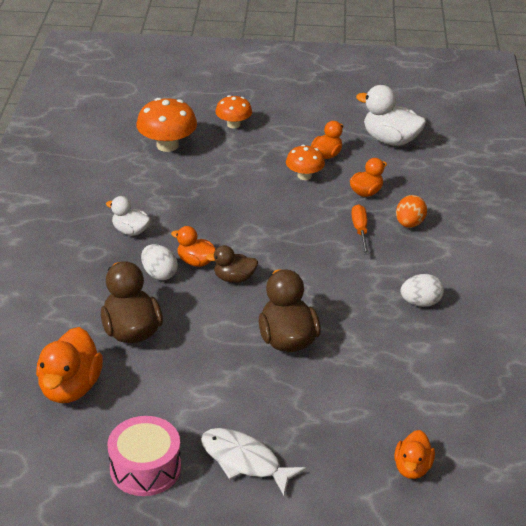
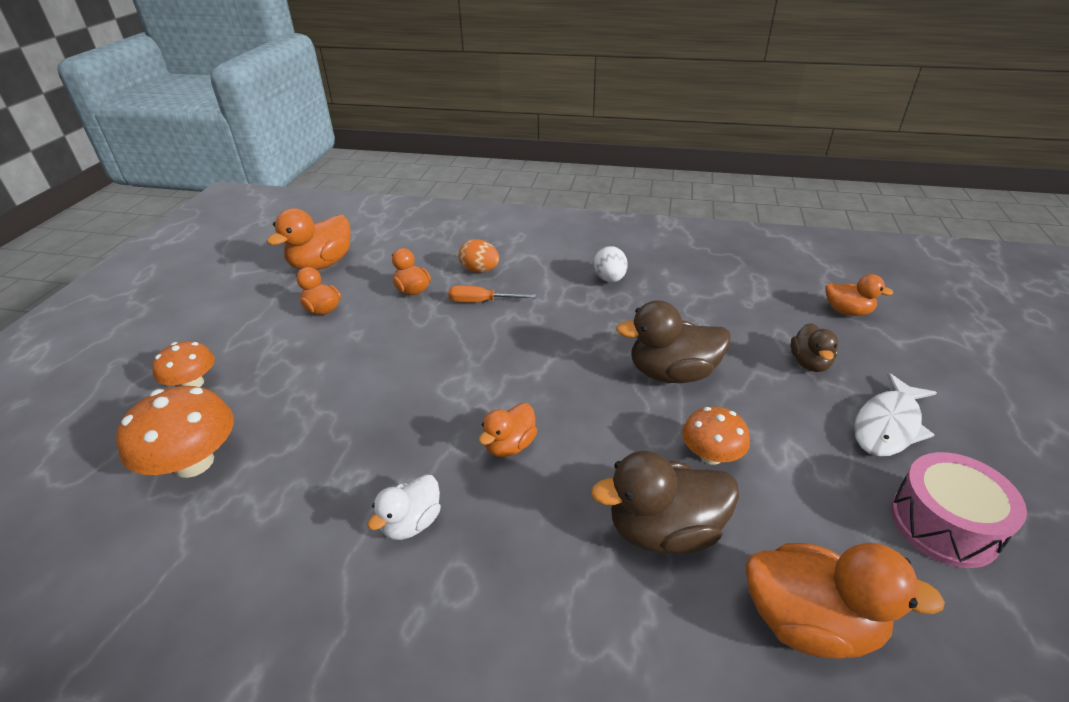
camera: 80 degrees left, 0 degrees up
white egg [141,244,178,280] -> none
brown duck [206,245,258,283] -> brown duck moved to [790,323,838,372]
orange mushroom [286,145,325,180] -> orange mushroom moved to [682,407,750,465]
white duck [356,85,426,146] -> orange duck [267,208,350,270]

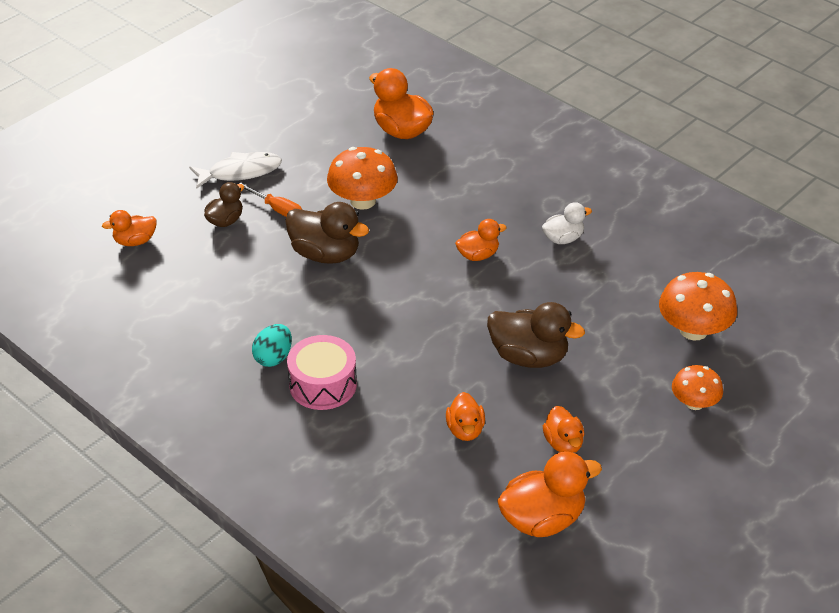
camera: 150 degrees left, 5 degrees up
orange screwdriver [448,285,536,303] -> orange screwdriver moved to [239,183,302,217]
orange egg [458,239,499,273] -> none
brown duck [591,451,739,554] -> brown duck moved to [487,302,585,368]
white egg [593,246,628,282] -> turquoise egg [252,324,292,367]
orange mushroom [682,407,750,465] -> orange mushroom [327,147,398,210], size x1.59
orange duck [826,274,894,316] -> orange duck turned 75 degrees counterclockwise [102,210,157,246]
pink drum [891,452,1027,568] -> pink drum moved to [287,335,357,410]

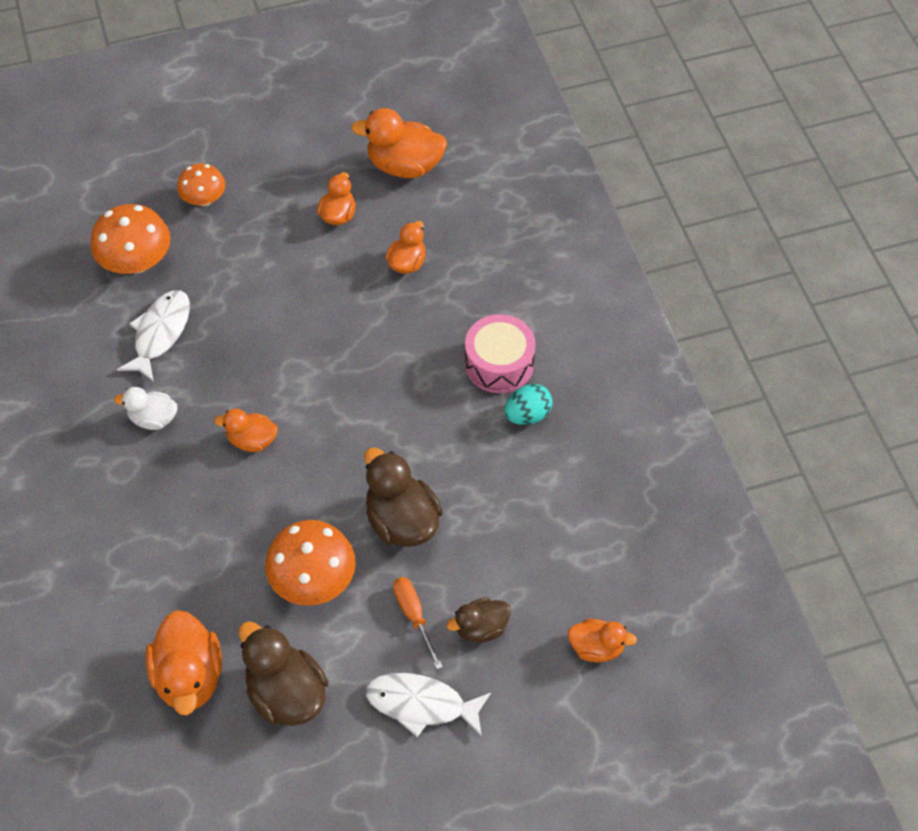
camera: 150 degrees left, 15 degrees up
brown duck [487,302,585,368] -> brown duck moved to [239,621,328,726]
none -> white fish [117,290,190,382]

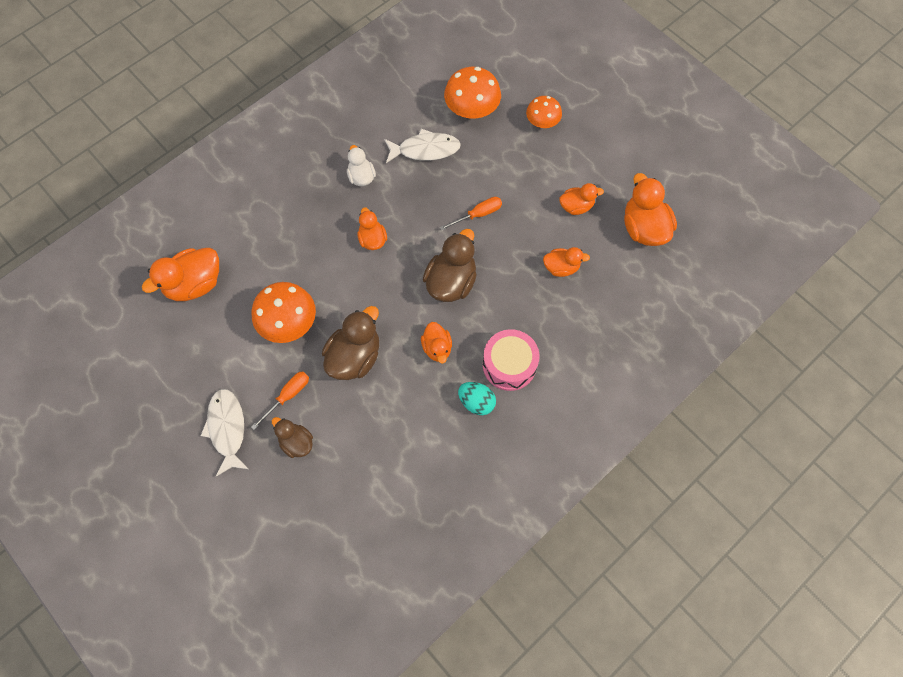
camera: 65 degrees right, 10 degrees up
brown duck [239,621,328,726] -> brown duck moved to [423,229,477,302]
orange duck [568,619,637,663] -> orange duck moved to [421,322,452,363]
none -> orange screwdriver [440,197,502,231]

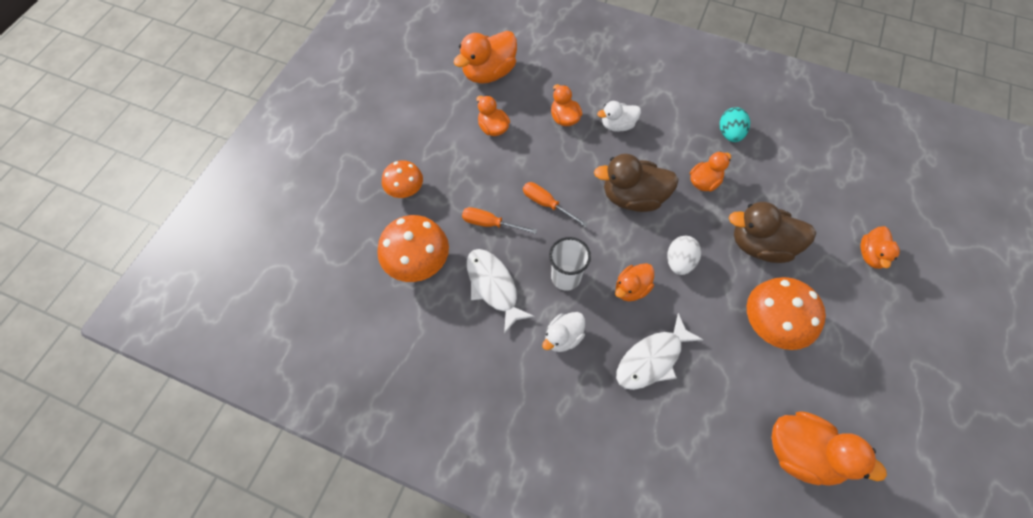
camera: 115 degrees left, 5 degrees down
white fish [200,389,248,477] -> white fish moved to [616,313,704,390]
orange screwdriver [251,371,309,430] -> orange screwdriver moved to [462,207,537,234]
brown duck [272,417,313,458] -> orange duck [860,226,900,269]
pink drum [483,329,540,391] -> none
none -> white cup [549,237,591,291]
none -> white duck [597,101,641,132]
none -> white egg [667,236,701,275]

